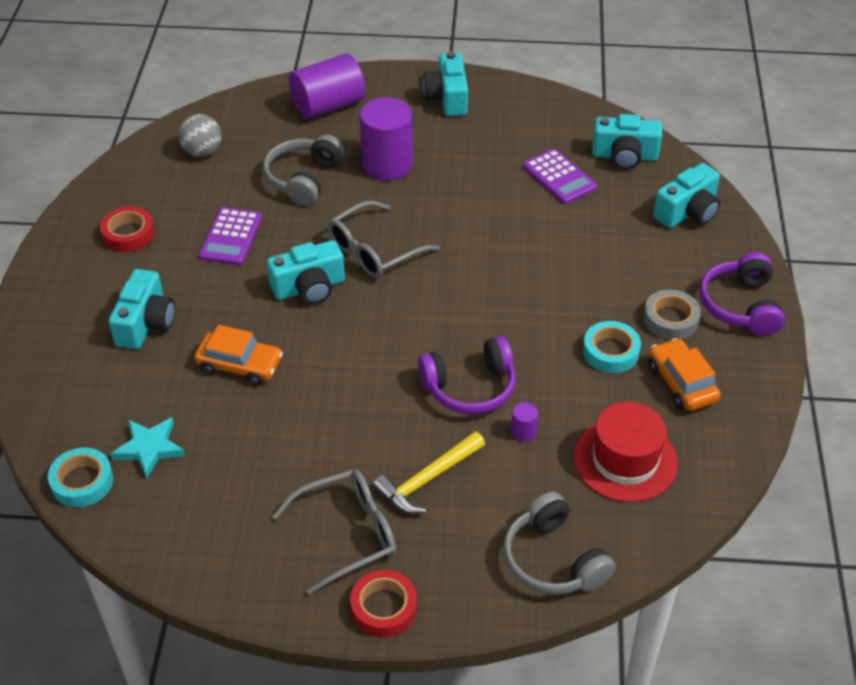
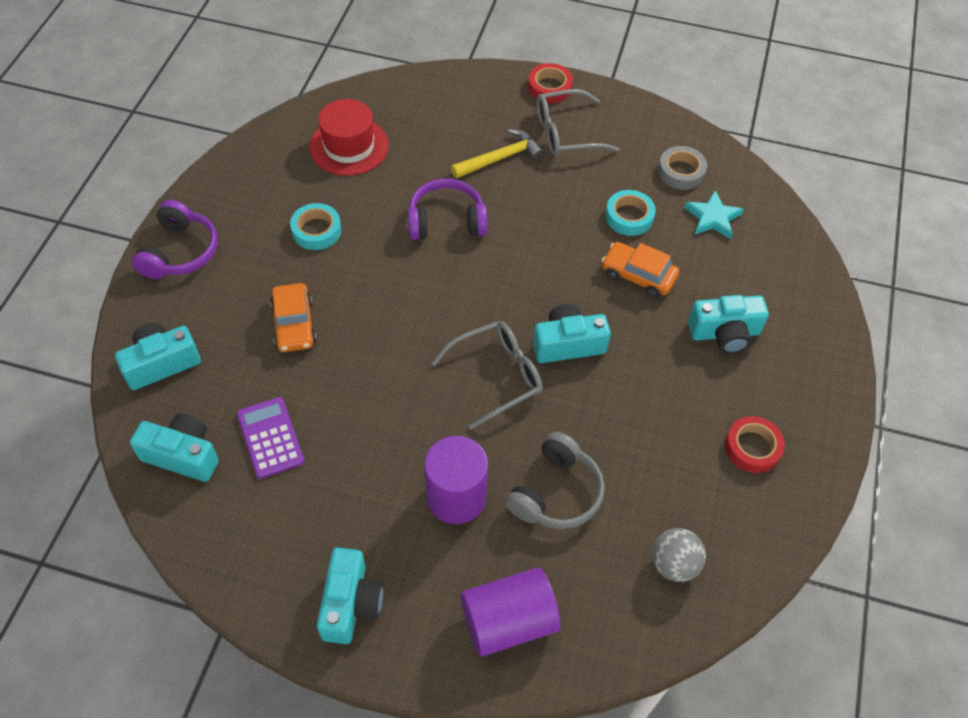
camera: 170 degrees left, 10 degrees up
turquoise tape [48,448,113,507] -> turquoise tape moved to [605,190,656,236]
turquoise camera [109,269,175,349] -> turquoise camera turned 120 degrees counterclockwise [688,295,769,354]
purple calculator [199,207,262,265] -> none
grey headphones [503,492,616,595] -> none
purple cylinder [511,402,538,442] -> none
grey tape [643,290,701,340] -> grey tape moved to [658,146,707,190]
orange car [649,338,721,411] -> orange car moved to [270,283,317,352]

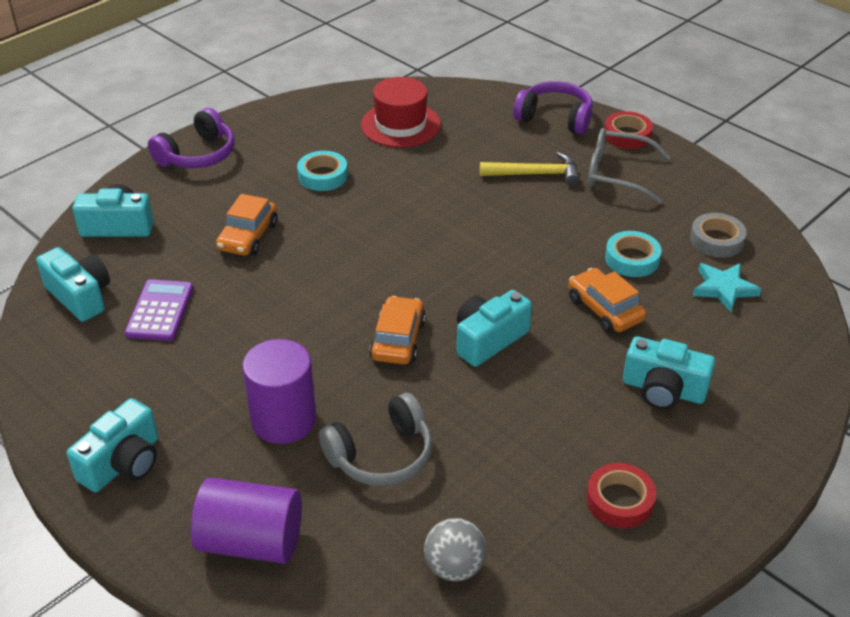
camera: 30 degrees right, 15 degrees down
purple headphones [408,178,488,240] -> purple headphones moved to [513,81,593,134]
grey glasses [431,321,543,430] -> orange car [369,296,426,364]
turquoise camera [533,304,611,363] -> turquoise camera turned 60 degrees counterclockwise [457,290,532,367]

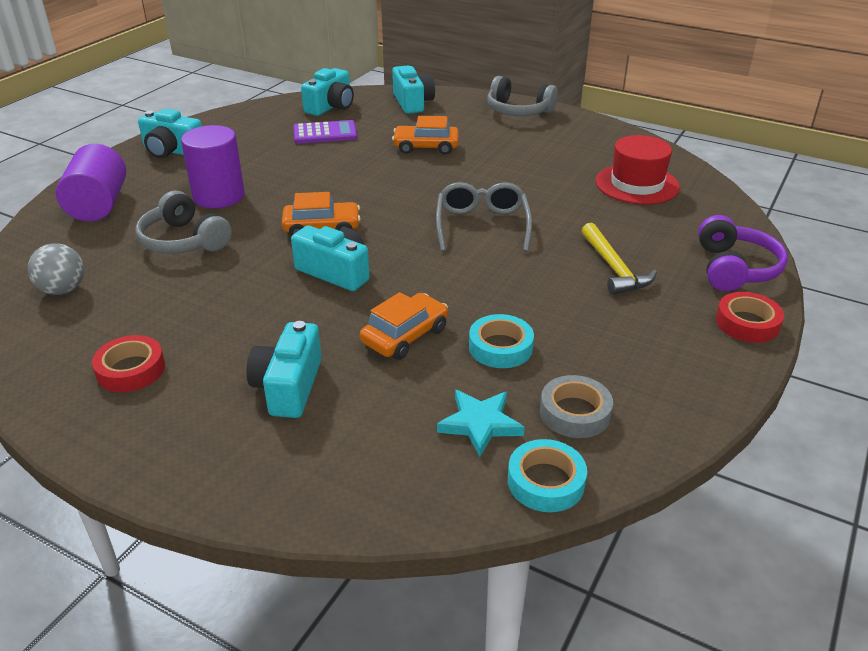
camera: 75 degrees right, 5 degrees down
purple headphones [148,108,235,168] -> grey headphones [487,76,558,116]
turquoise tape [297,151,348,191] -> turquoise tape moved to [508,439,587,512]
grey glasses [588,128,671,204] -> grey glasses moved to [436,182,532,252]

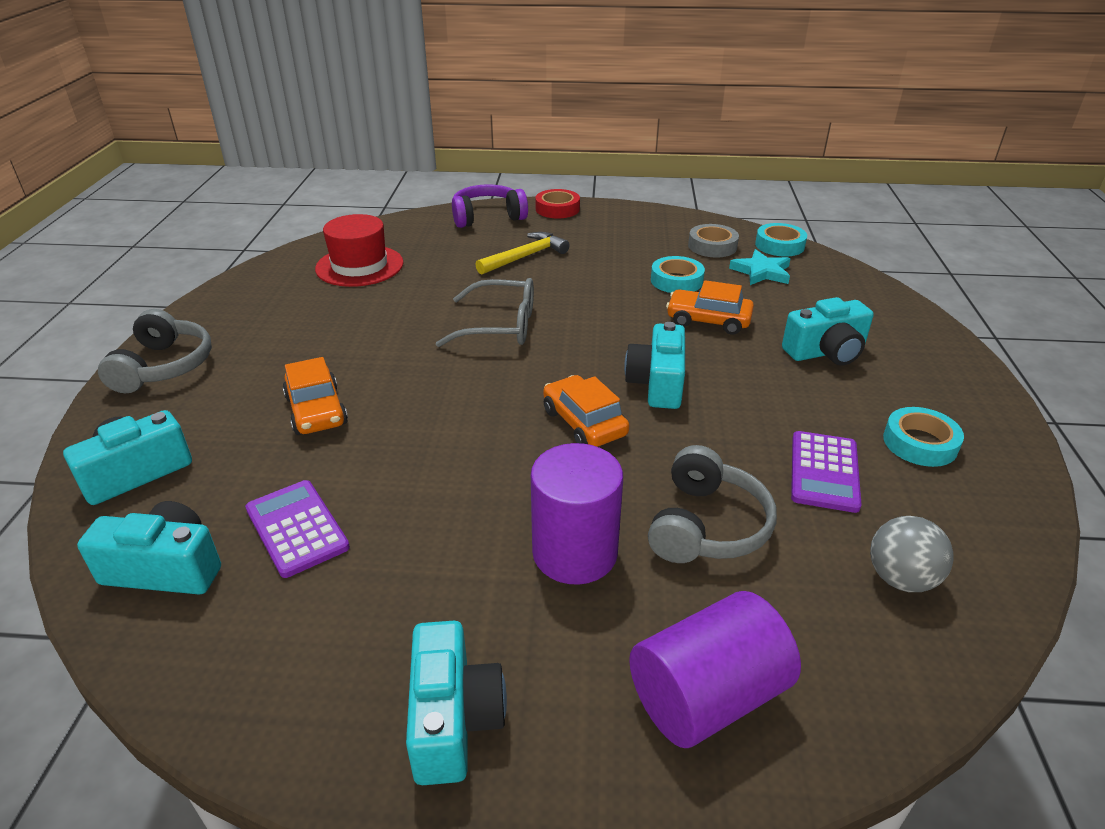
camera: 115 degrees left, 0 degrees up
red tape [92,335,165,392] -> turquoise tape [883,407,964,467]
grey glasses [436,182,532,252] -> grey glasses turned 150 degrees counterclockwise [435,278,534,347]
none -> purple calculator [791,431,862,513]

